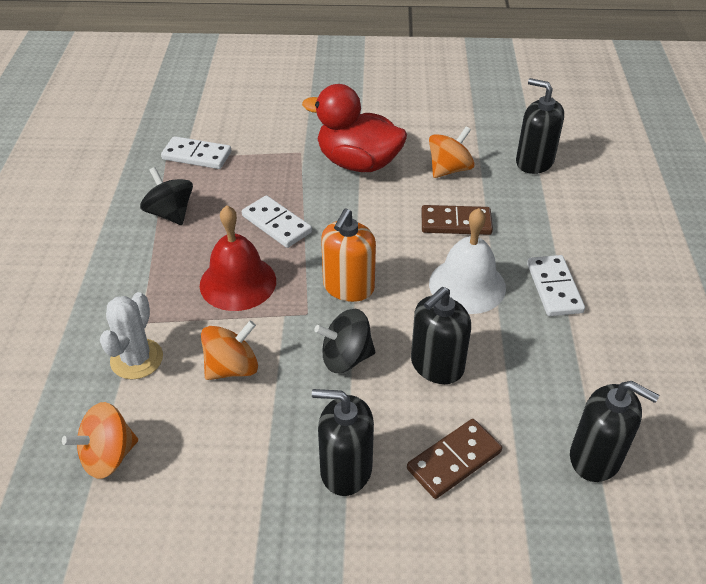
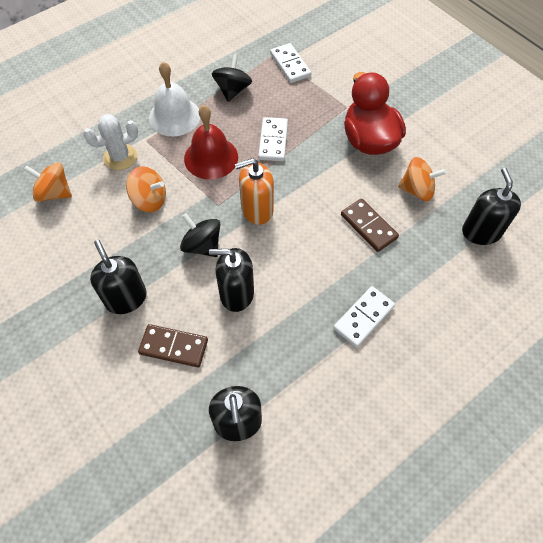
camera: 50 degrees right, 15 degrees up
white bell [429,208,506,314] -> white bell moved to [149,62,200,136]

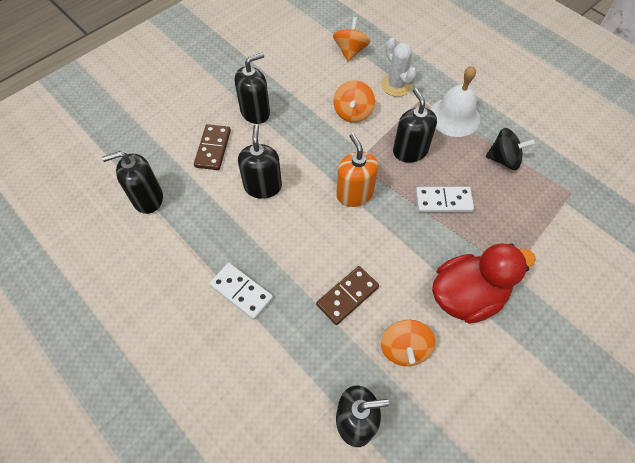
camera: 85 degrees right, 0 degrees up
black spinning top [180,213,220,257] -> none
red bell [184,105,238,180] -> black soap dispenser [393,88,437,163]
white domino [270,43,311,83] -> none

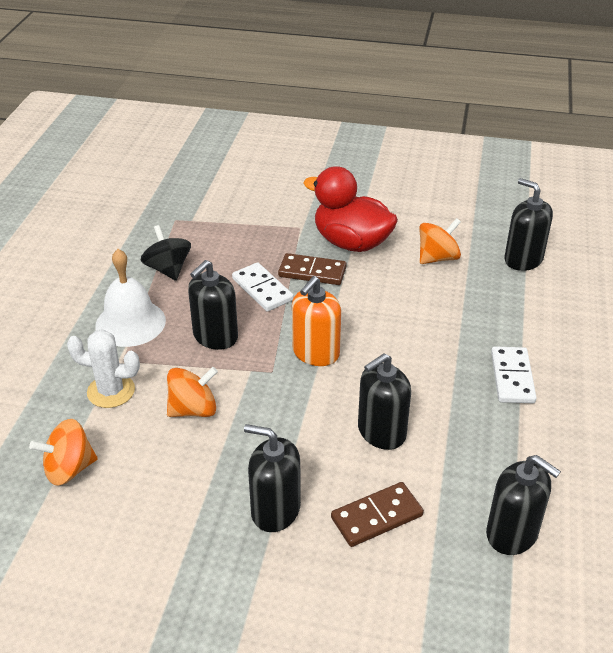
camera: 125 degrees left, 20 degrees down
brown domino [316,266,379,325] -> brown domino moved to [278,253,347,285]
white cactus [381,38,417,97] -> white cactus turned 75 degrees clockwise [67,330,140,408]

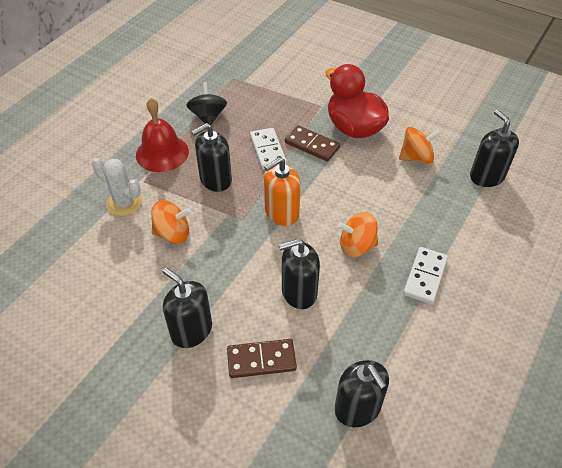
camera: 20 degrees right, 10 degrees up
orange spinning top [29,419,98,486] -> orange spinning top moved to [338,212,378,257]
white bell [95,249,166,347] -> red bell [136,98,189,172]

